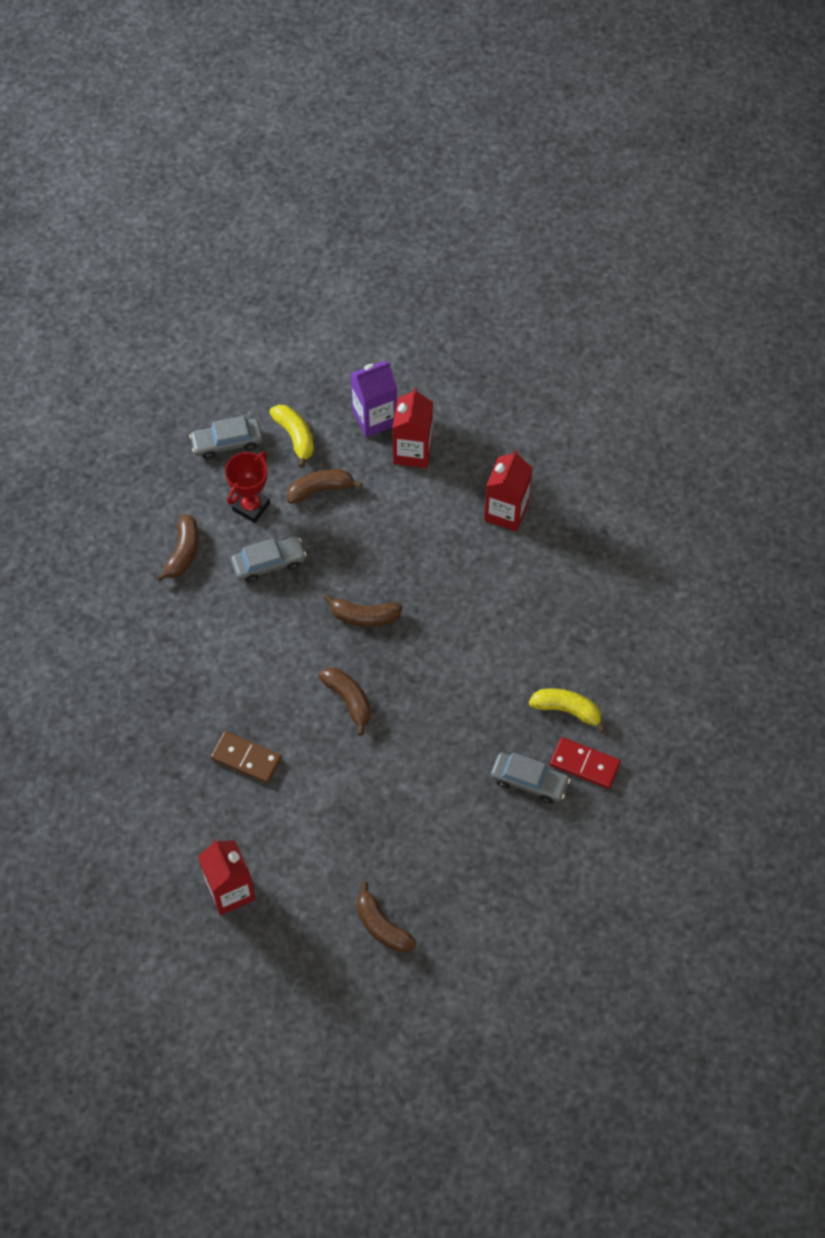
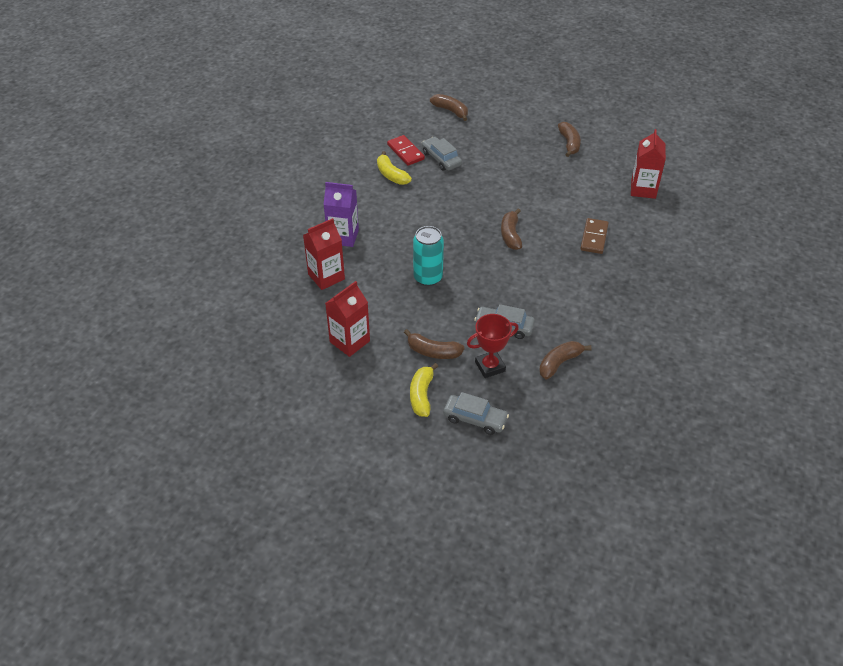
camera: 145 degrees left, 15 degrees down
brown domino [211,731,282,783] -> brown domino turned 45 degrees clockwise [580,218,609,254]
brown banana [323,594,402,627] -> brown banana moved to [430,94,468,121]
purple carton [350,361,397,437] -> purple carton moved to [323,182,359,247]
none -> turquoise can [413,226,444,286]

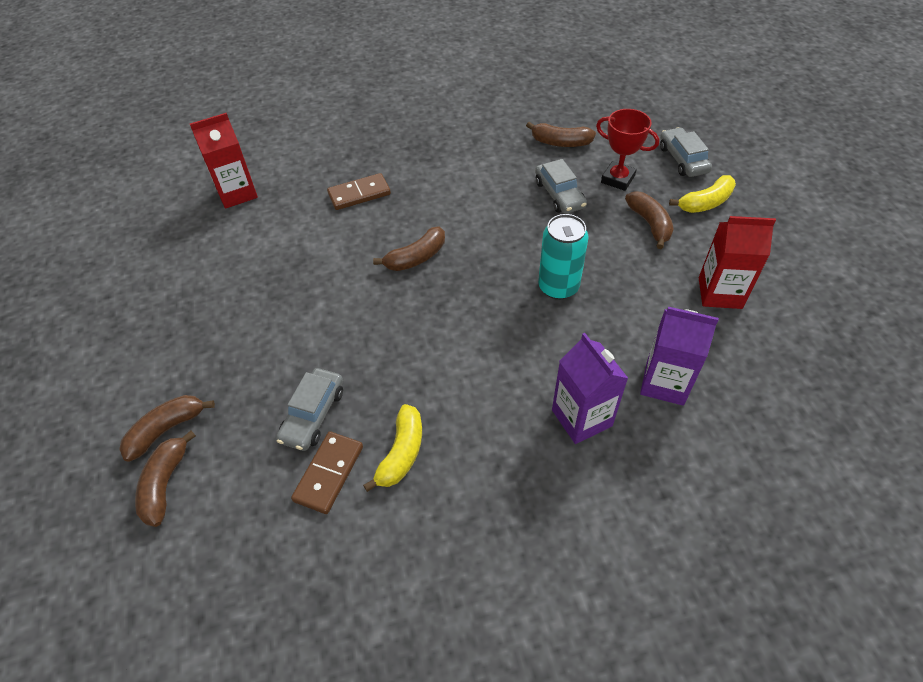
camera: 125 degrees left, 5 degrees up
red carton [303,218,345,290] -> purple carton [640,307,719,406]
red domino [387,135,425,166] -> brown domino [291,432,363,514]
brown banana [558,122,581,157] -> brown banana moved to [119,395,215,462]

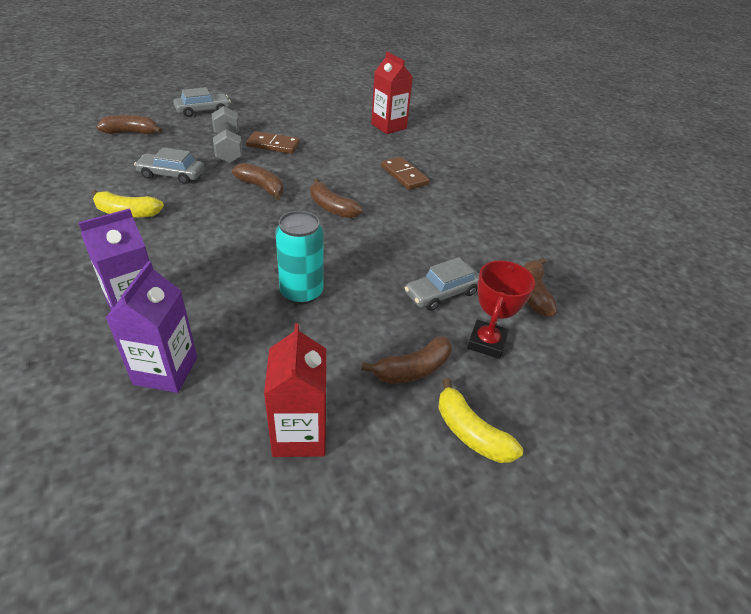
camera: 75 degrees right, 10 degrees down
brown banana [119,395,215,462] -> brown banana moved to [232,163,284,200]
brown domino [291,432,363,514] -> brown domino moved to [246,131,300,154]
grey car [660,127,712,177] -> grey car moved to [173,87,231,117]
none -> grey dumbbell [212,106,243,163]

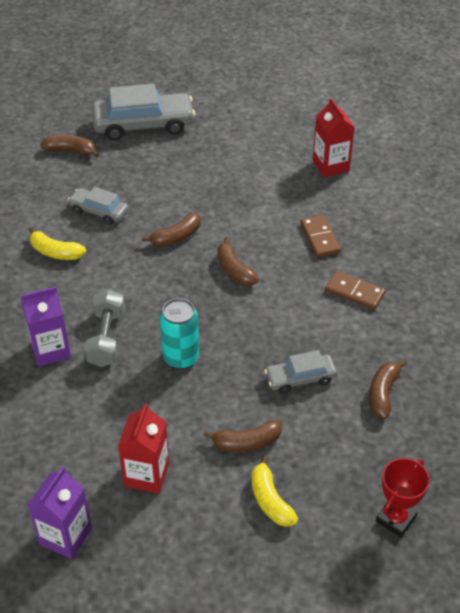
camera: 20 degrees right, 5 degrees up
purple carton [106,261,197,393] -> purple carton moved to [28,466,92,559]
grey car [173,87,231,117] -> grey car [92,84,195,140], size x1.83
grey dumbbell [212,106,243,163] -> grey dumbbell moved to [84,289,125,367]
brown banana [232,163,284,200] -> brown banana turned 90 degrees clockwise [142,212,201,247]
brown domino [246,131,300,154] -> brown domino moved to [325,271,385,310]
red trophy [467,260,535,359] -> red trophy moved to [376,458,430,537]

